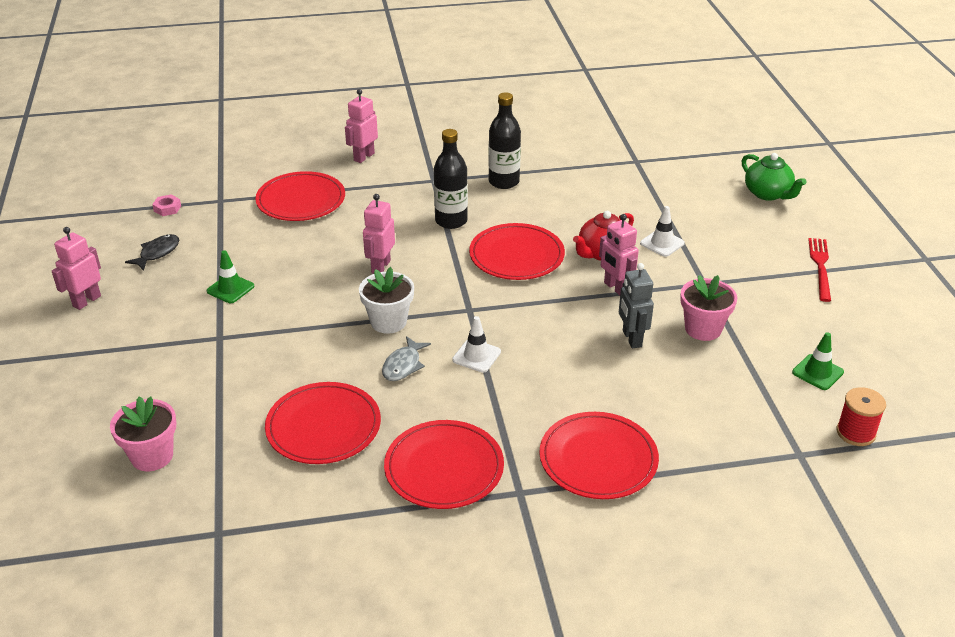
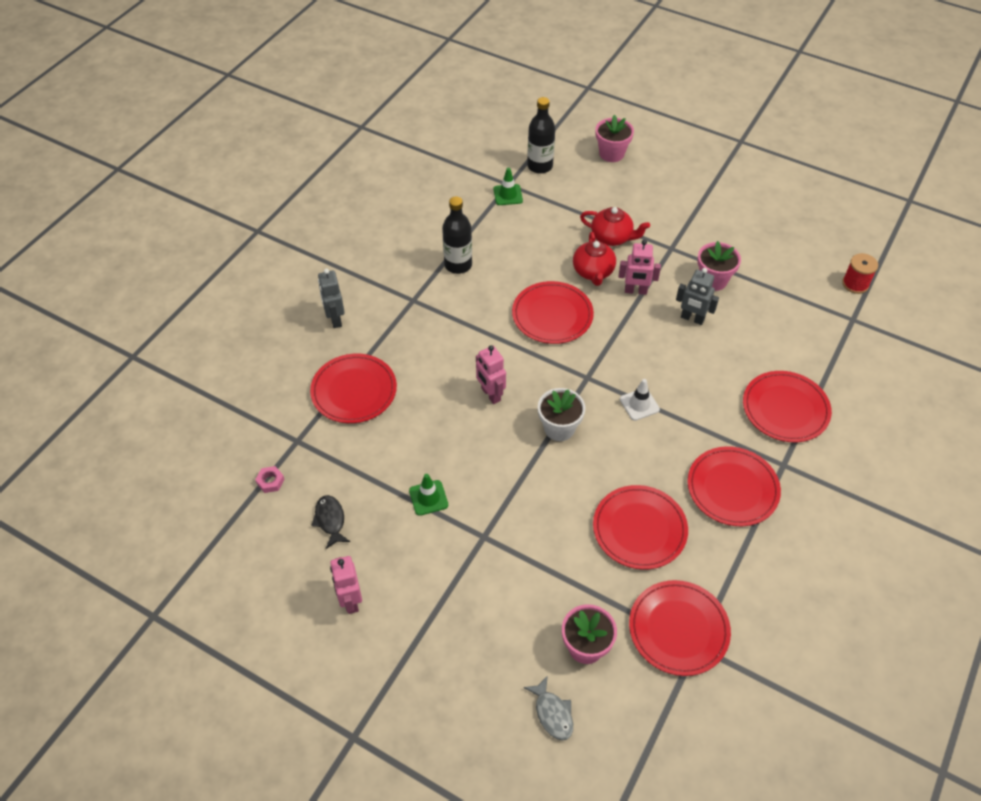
camera: 50 degrees left, 15 degrees up
pink robot [345,89,378,163] -> grey robot [318,269,345,328]
grey fish [382,336,431,381] -> grey fish moved to [523,675,573,741]
black bottle [434,129,468,229] -> black bottle moved to [527,97,555,174]
white traffic cone [640,206,685,257] -> red teapot [580,207,650,246]
green teapot [742,153,807,201] -> pink flower pot [596,115,634,162]
green traffic cone [792,332,844,390] -> green traffic cone moved to [494,168,523,205]
red fork [808,238,831,302] -> none
none -> red plate [629,580,731,676]

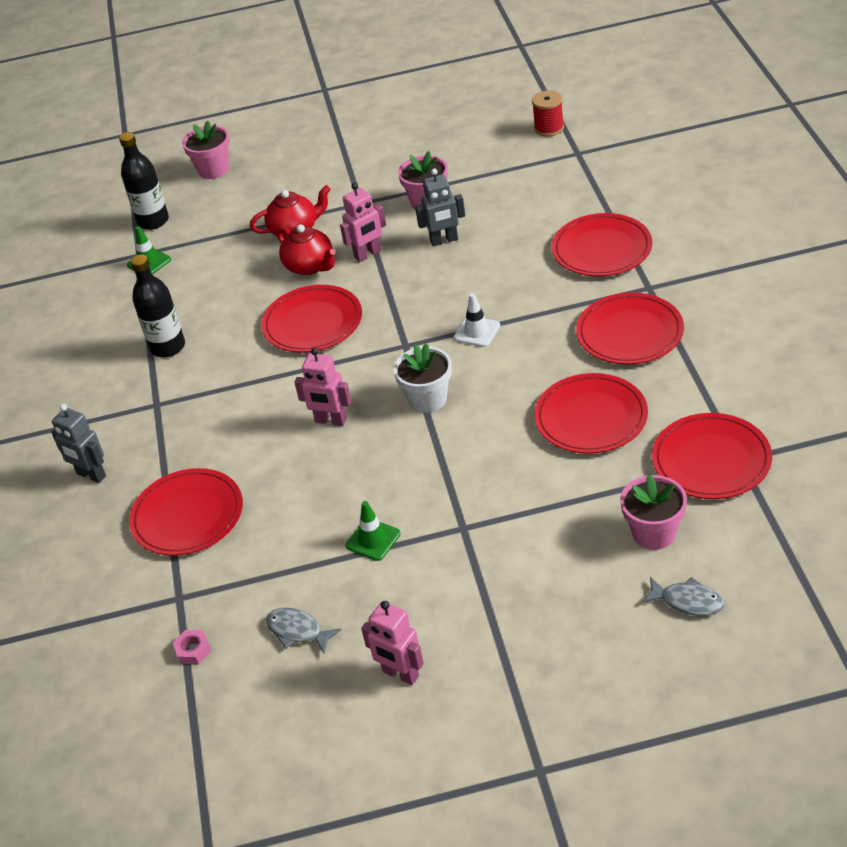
camera: 35 degrees left, 10 degrees down
black fish [311,495,350,549] -> grey fish [266,607,342,653]

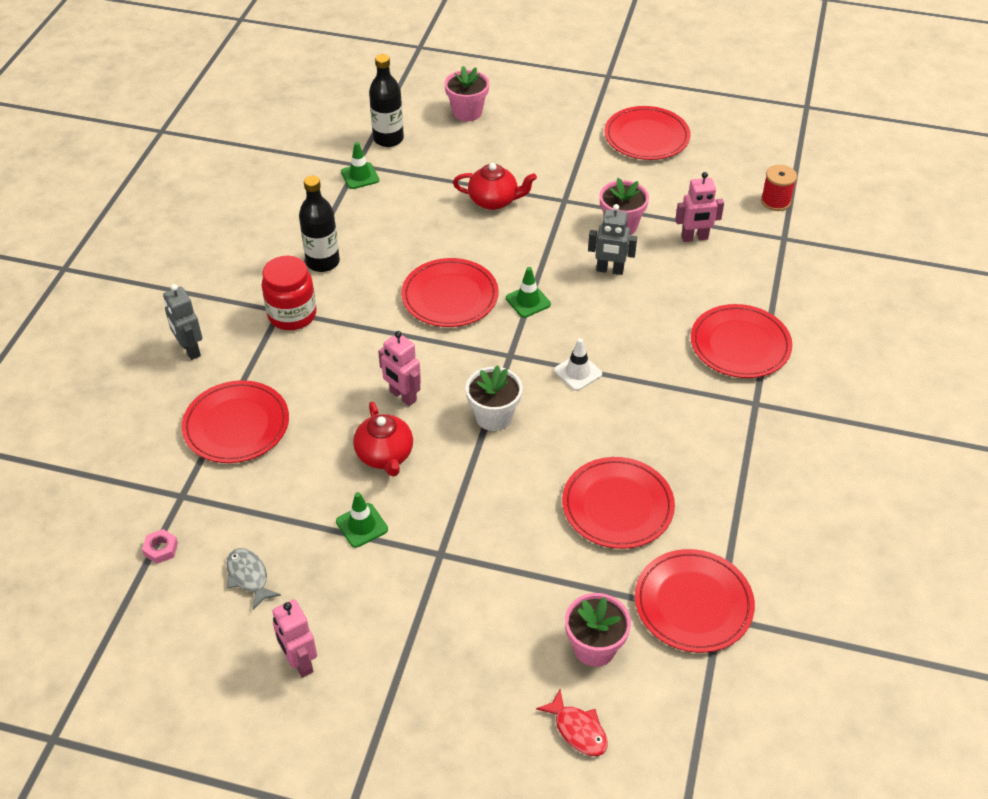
camera: 20 degrees right, 5 degrees up
red teapot [277,224,336,275] -> red teapot moved to [353,402,413,477]
pink robot [340,183,386,262] -> pink robot moved to [675,172,724,242]
red plate [576,293,684,365] -> red plate moved to [604,106,690,160]
grey fish [641,577,725,616] -> red fish [536,689,608,756]
none -> red jar [262,256,317,330]
none -> green traffic cone [506,267,551,318]

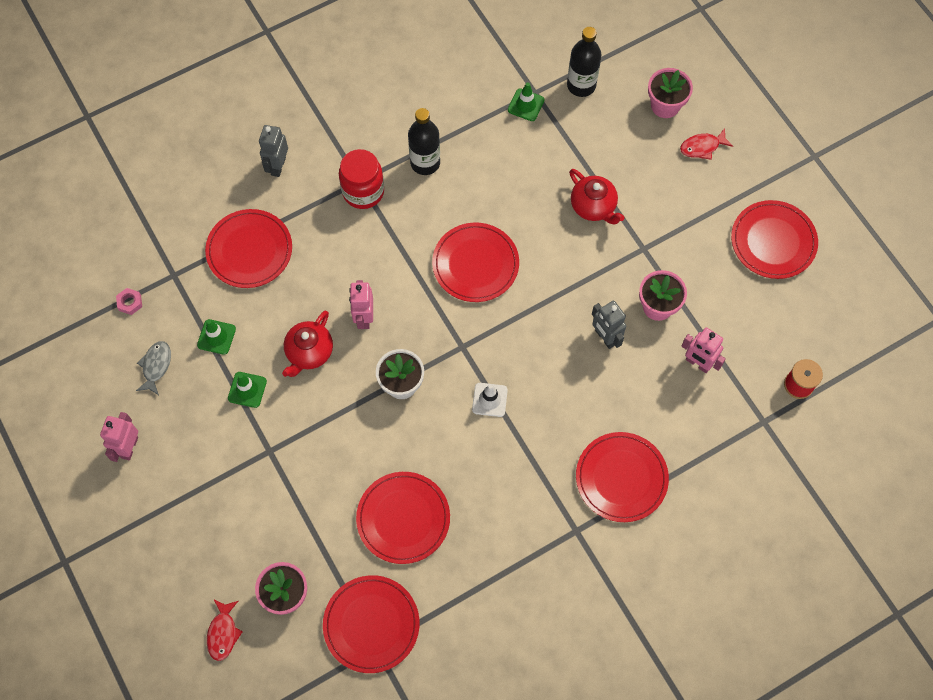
camera: 45 degrees right, 20 degrees up
green traffic cone [506,267,551,318] -> green traffic cone moved to [197,319,236,355]
none -> red fish [680,128,733,160]

